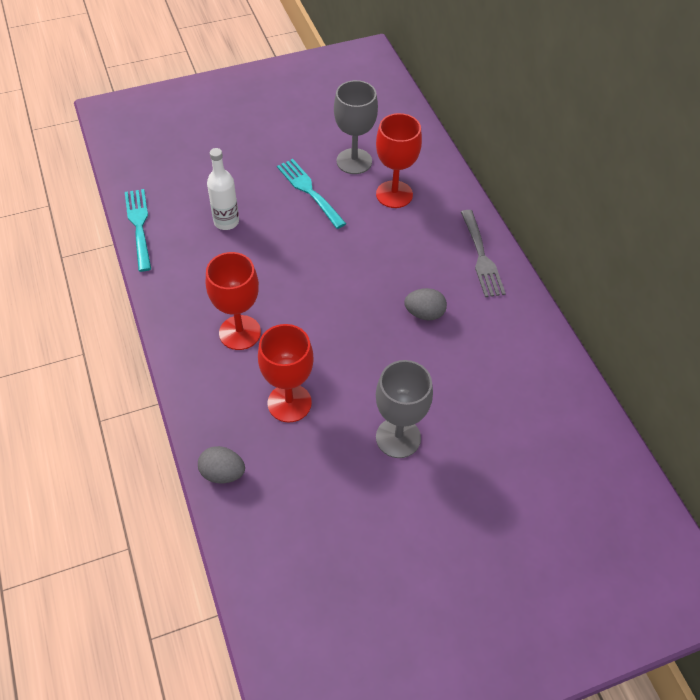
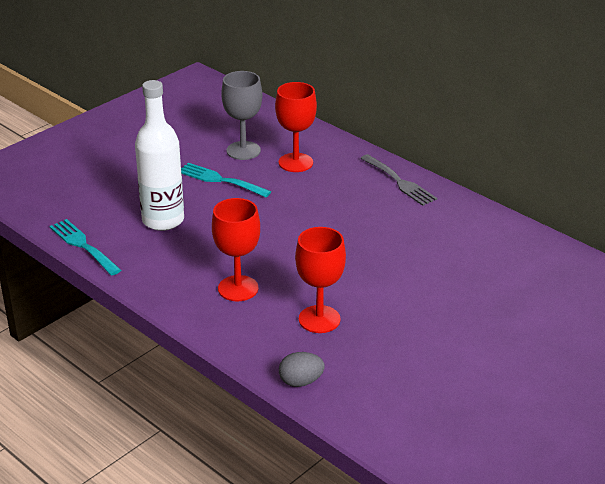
camera: 25 degrees left, 20 degrees down
white bottle [207,148,239,230] -> white bottle [135,80,184,231], size x1.68
grey goblet [376,360,433,458] -> none
grey egg [404,288,447,320] -> none

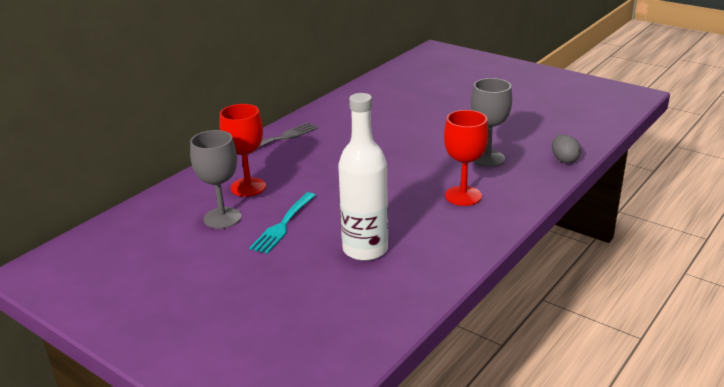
camera: 95 degrees left, 5 degrees down
turquoise fork [49,219,121,276] -> none
red goblet [295,227,346,333] -> grey goblet [471,78,512,167]

